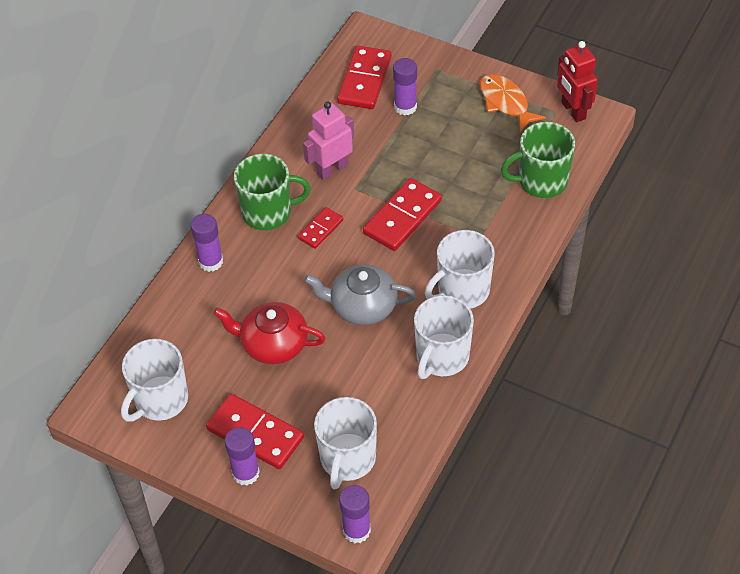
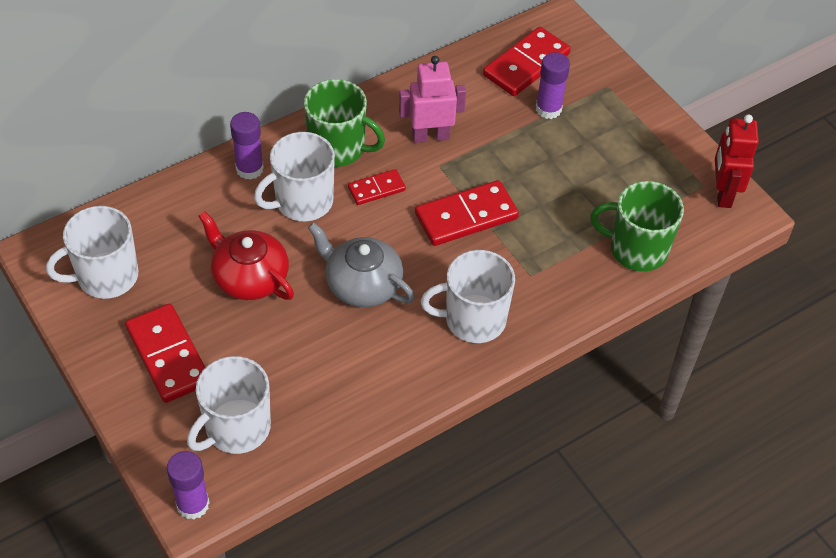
camera: 25 degrees right, 0 degrees up
purple glue stick [225,427,260,486] -> none
white mug [414,295,474,379] -> white mug moved to [254,132,335,221]
orange fish [480,74,546,132] -> none

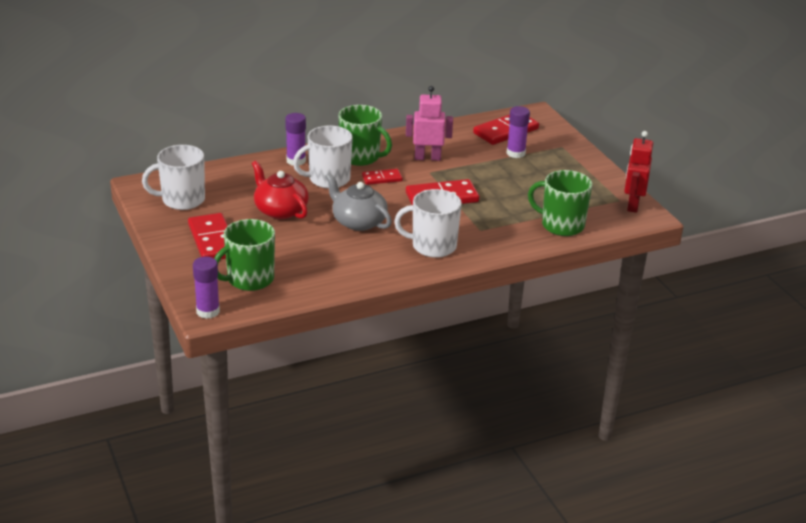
camera: 10 degrees right, 20 degrees down
white mug [187,356,271,454] -> green mug [214,219,275,291]

